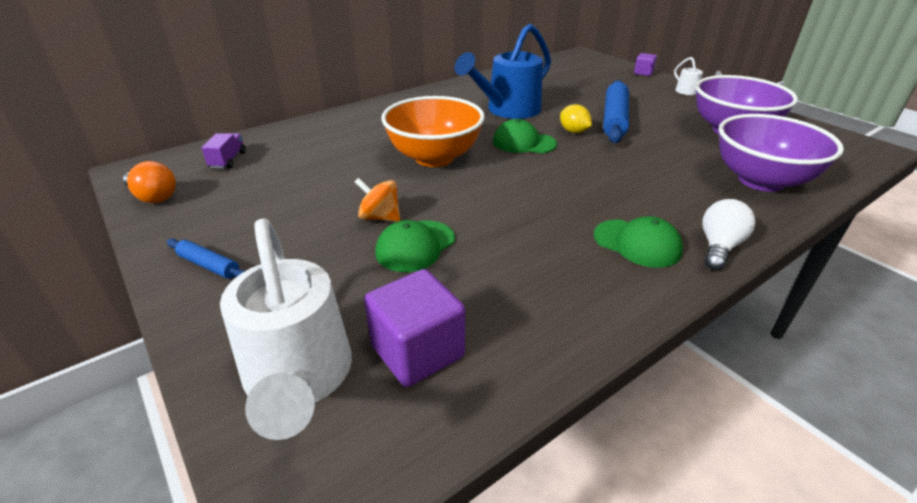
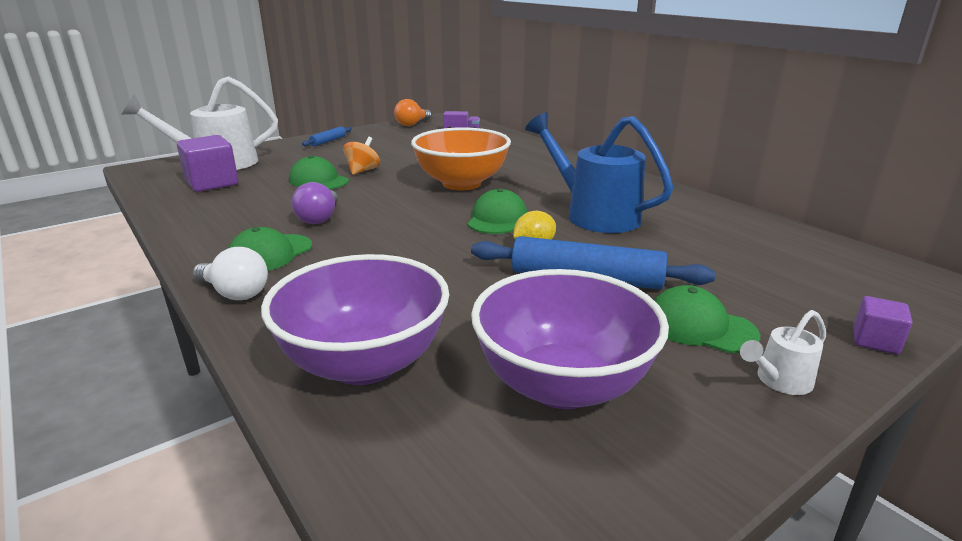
camera: 90 degrees right, 10 degrees down
none -> purple light bulb [292,182,338,224]
none -> green cap [654,285,760,353]

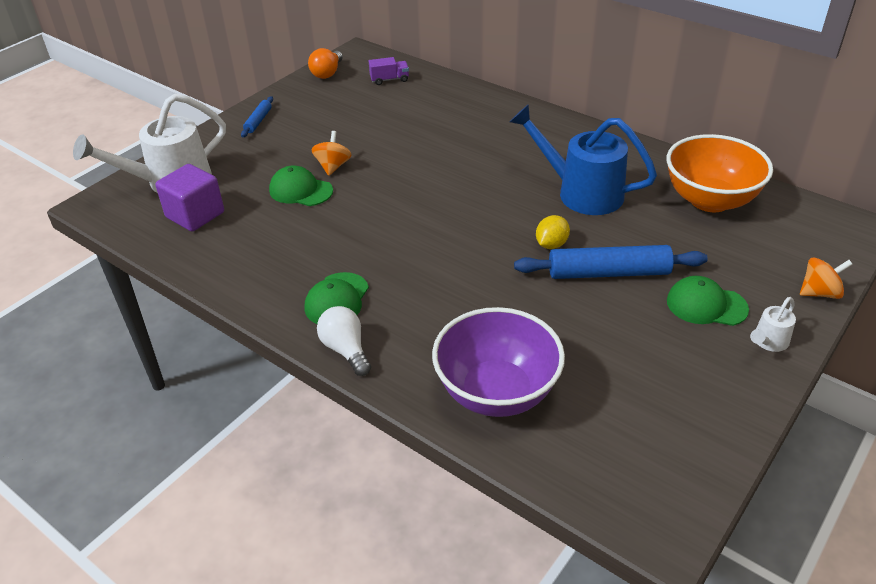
camera: 15 degrees left, 15 degrees up
white light bulb [192,247,268,300] -> white light bulb turned 135 degrees counterclockwise [317,306,371,376]
purple light bulb [292,182,338,224] -> none
orange bowl [411,127,511,190] -> orange bowl moved to [667,134,773,212]
green cap [468,188,527,234] -> none
purple bowl [471,269,669,409] -> none
purple cube [853,296,912,354] -> orange spinning top [800,258,852,299]

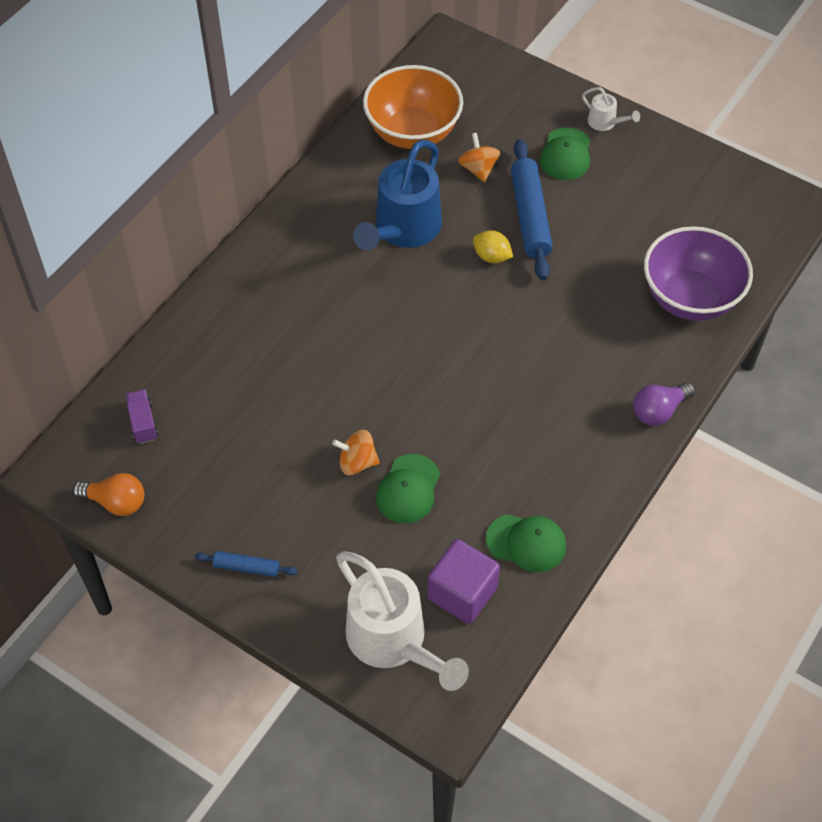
camera: 95 degrees left, 15 degrees up
green cap [304,272,369,324] -> green cap moved to [486,514,566,572]
white light bulb [317,306,371,376] -> purple light bulb [633,382,695,426]
orange spinning top [800,258,852,299] -> orange spinning top moved to [458,133,500,182]

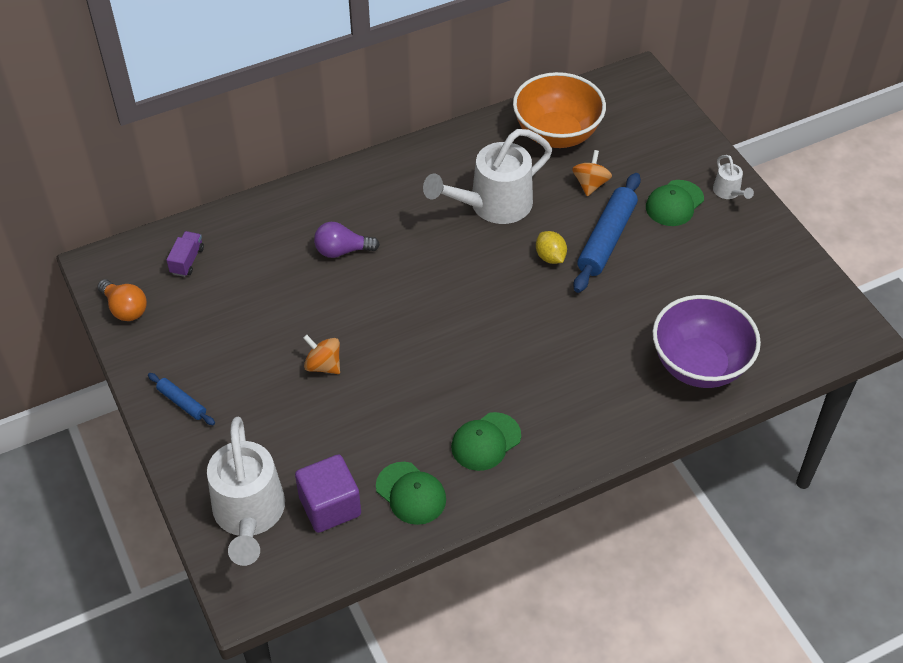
camera: 30 degrees right, 5 degrees down
blue watering can [353,140,442,250] -> white watering can [423,129,552,224]
green cap [376,454,440,523] -> green cap moved to [451,412,521,471]
purple light bulb [633,382,695,426] -> purple light bulb moved to [314,222,380,258]

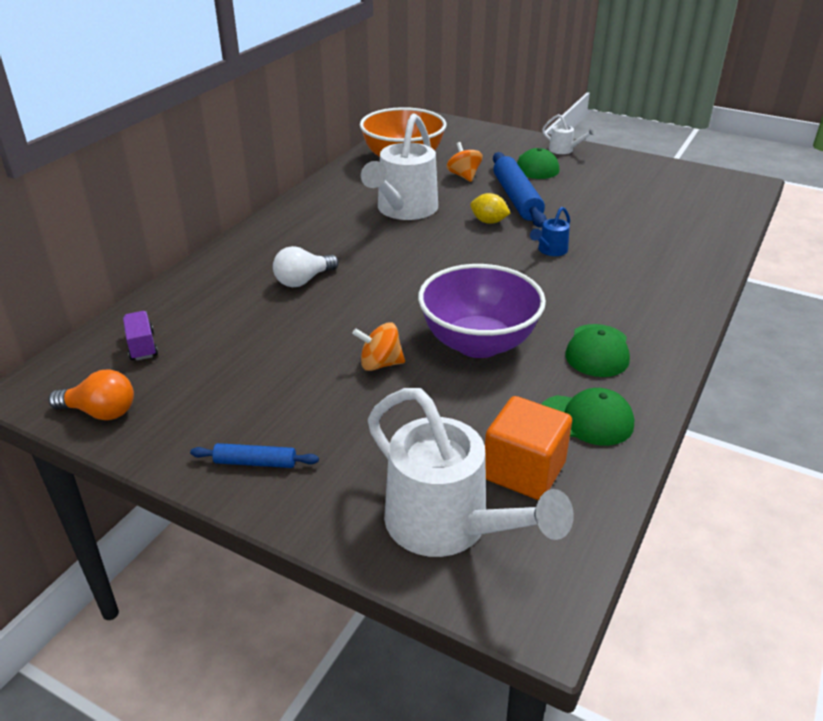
camera: 35 degrees left, 15 degrees down
purple cube [295,454,361,533] -> orange cube [485,396,572,500]
purple light bulb [314,222,380,258] -> white light bulb [273,246,339,287]
purple bowl [652,295,761,388] -> purple bowl moved to [418,264,546,358]
none -> blue watering can [530,207,570,256]

